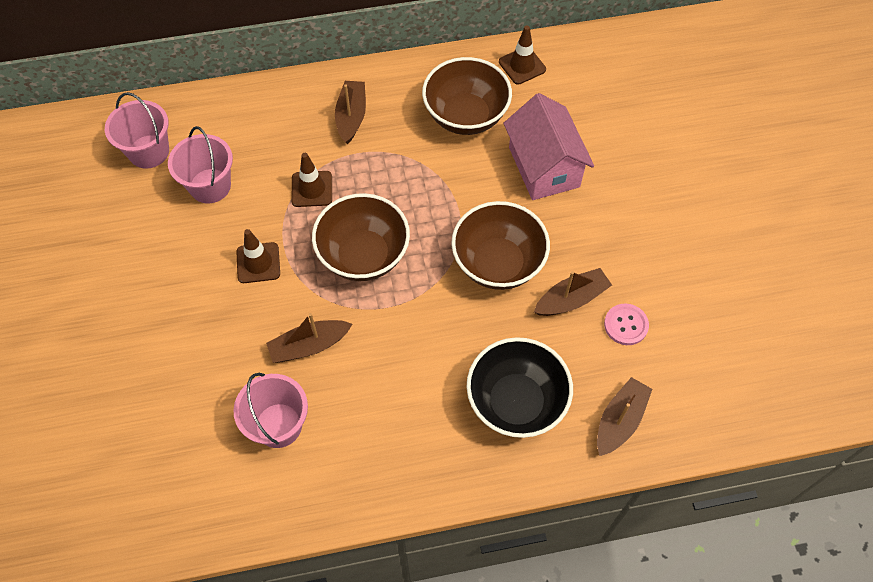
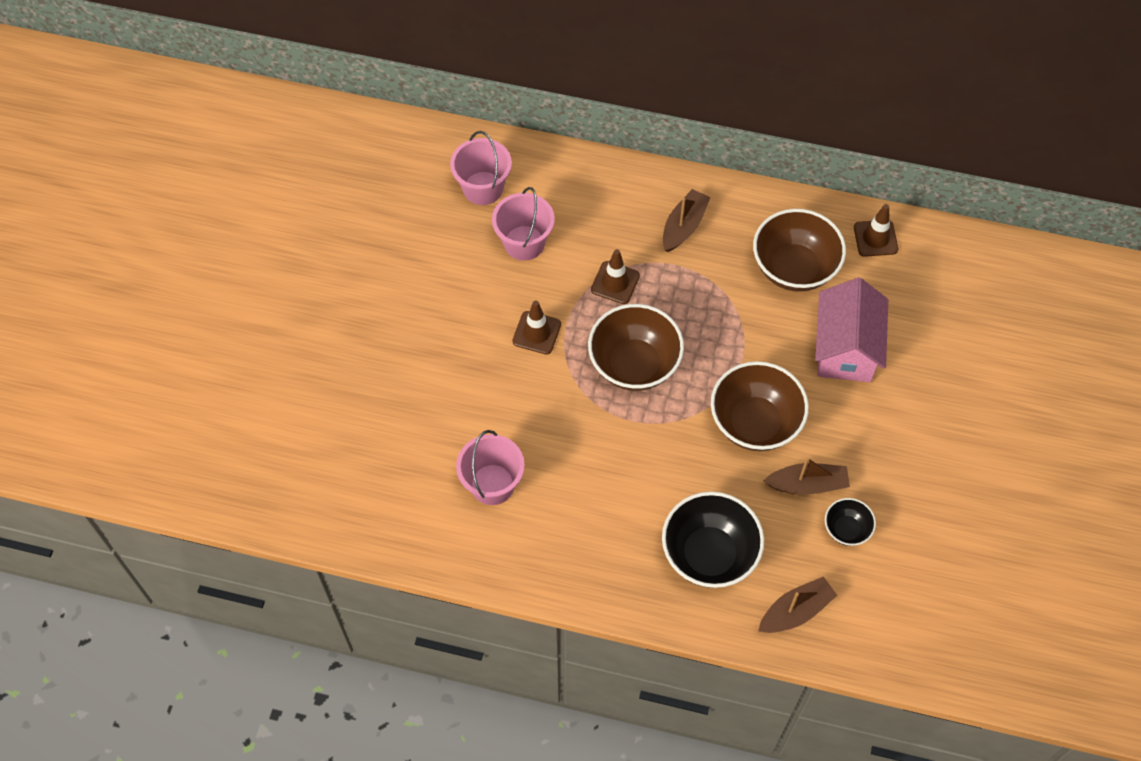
camera: 25 degrees right, 0 degrees up
brown boat [266,313,352,363] -> none
pink button [604,304,649,345] -> black bowl [825,498,876,546]

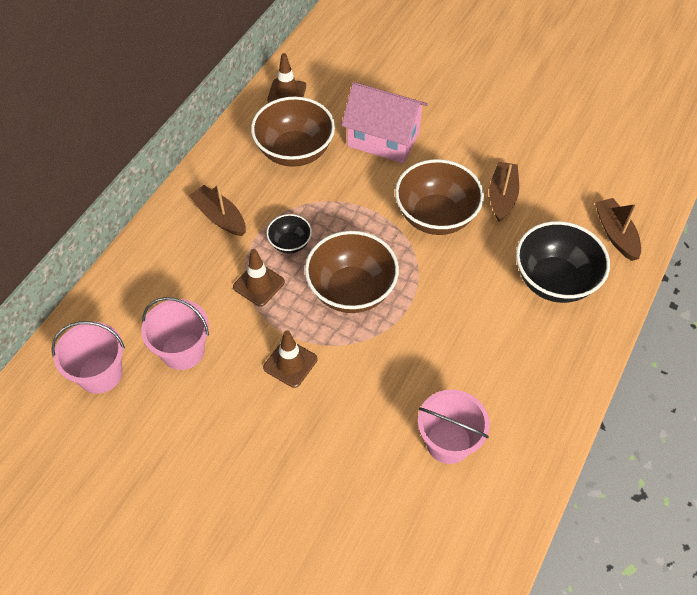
camera: 75 degrees left, 5 degrees down
black bowl [825,498,876,546] -> black bowl moved to [266,214,312,254]

